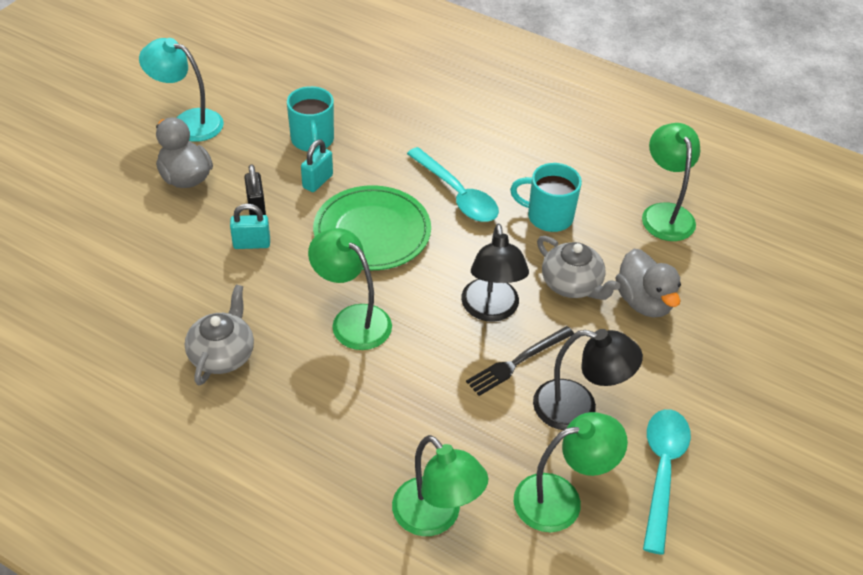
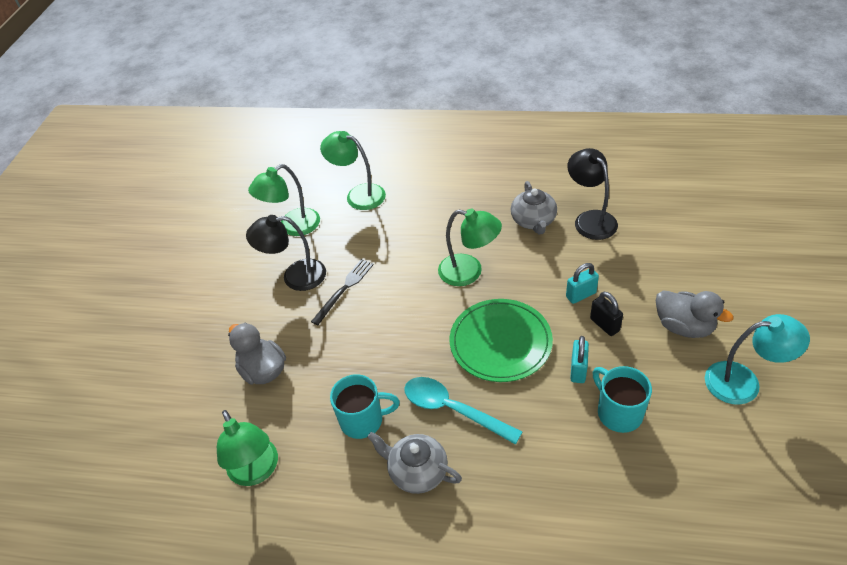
camera: 165 degrees right, 0 degrees up
black lamp [461,224,529,322] -> black lamp moved to [567,148,618,240]
grey teapot [537,236,620,300] -> grey teapot moved to [367,432,462,494]
turquoise spoon [643,409,691,555] -> none

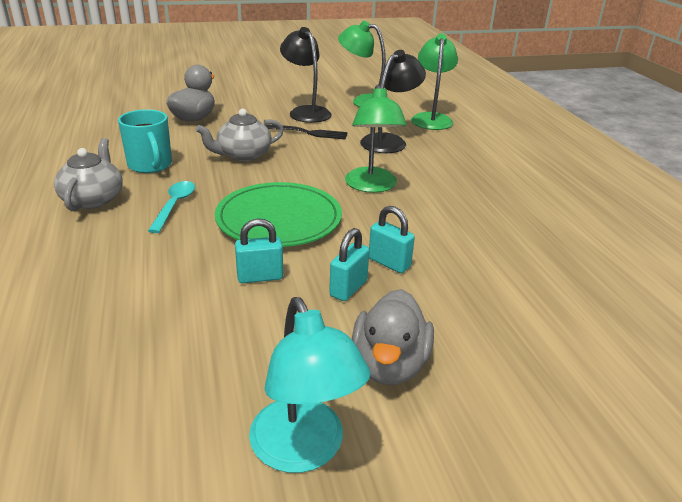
camera: 60 degrees right, 15 degrees down
green lamp [217,410,278,486] -> none
turquoise spoon [404,377,522,445] -> turquoise spoon [148,181,195,233], size x0.66
grey teapot [511,181,557,234] -> grey teapot moved to [196,109,284,161]
black lamp [567,148,618,240] -> black lamp moved to [360,50,426,153]
black padlock [590,292,623,336] -> turquoise padlock [329,228,370,301]
turquoise mug [593,366,652,433] -> none

